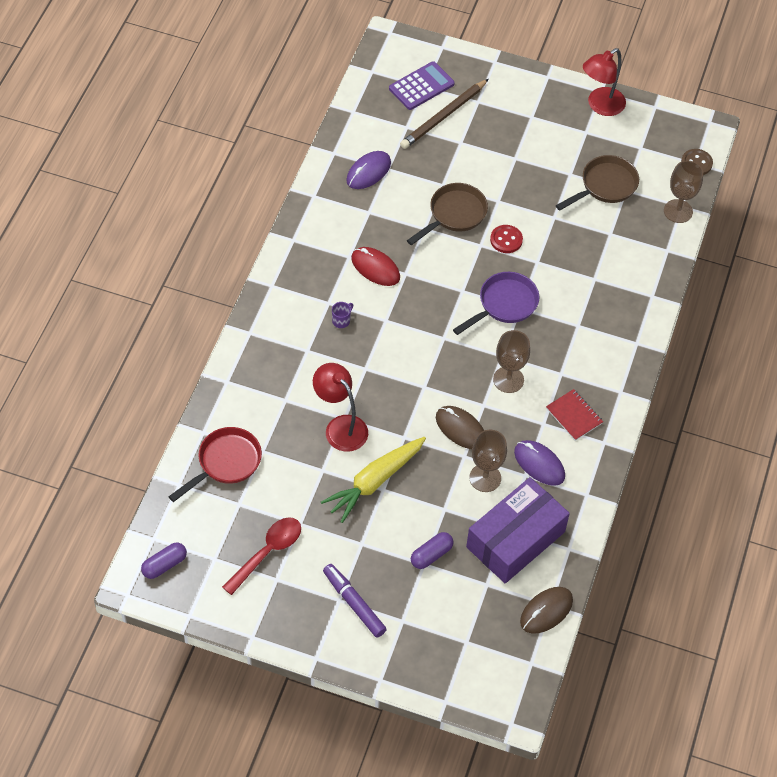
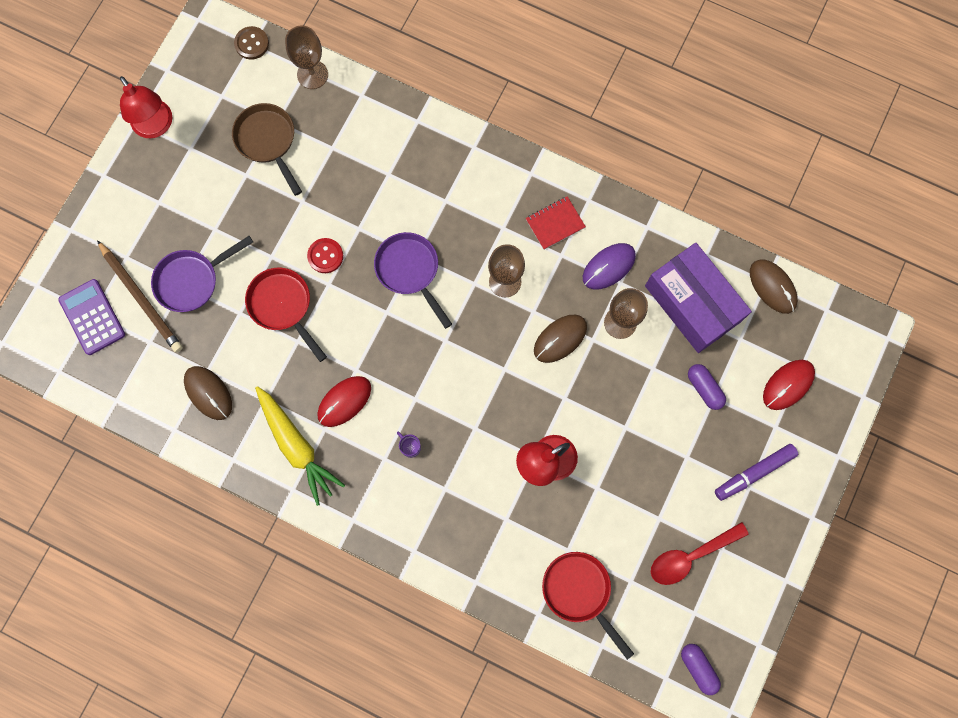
camera: 80 degrees left, 20 degrees up
red spoon [222,517,301,595] -> red spoon turned 75 degrees counterclockwise [651,522,749,585]
yellow carrot [321,437,426,523] -> yellow carrot moved to [255,386,345,506]
purple mouse [346,151,391,189] -> brown mouse [184,366,232,420]
brown pan [407,183,488,245] -> red pan [245,267,327,362]
none -> purple pan [151,236,253,312]
none -> red mouse [763,360,815,410]

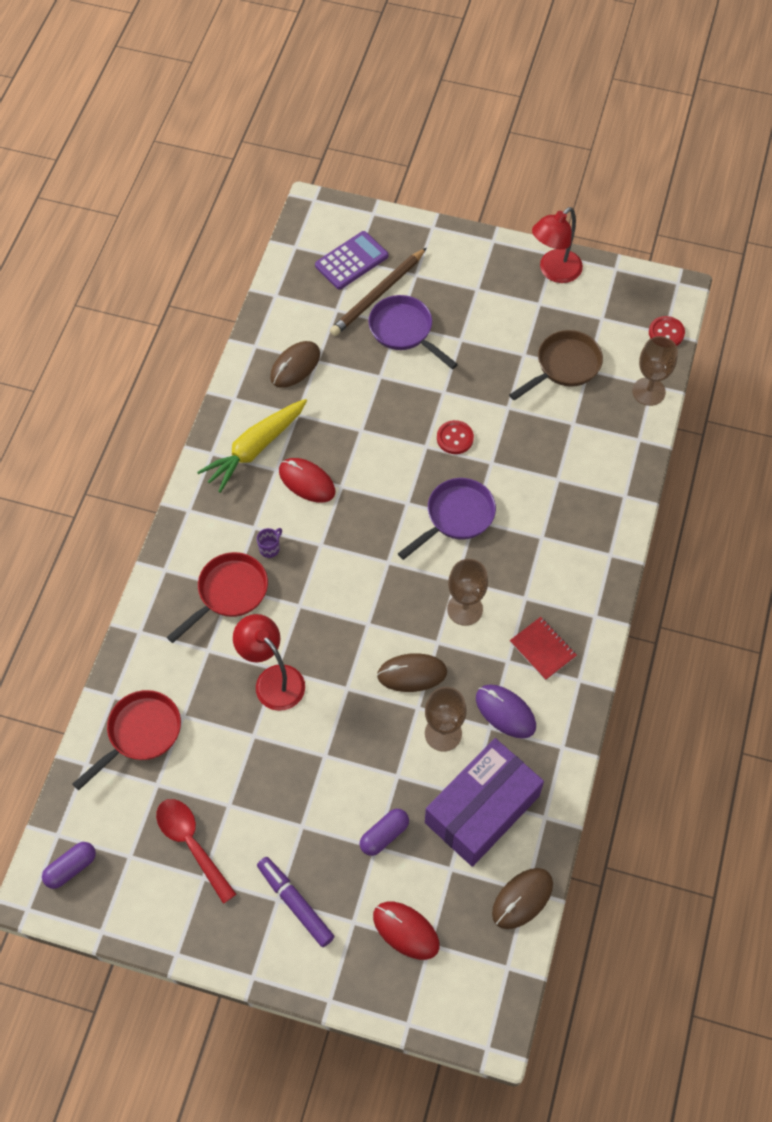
camera: 80 degrees right, 15 degrees down
brown button [234,26,269,60] -> red button [649,316,685,346]
red pan [245,267,327,362] -> red pan moved to [167,552,268,643]
brown mouse [534,315,587,363] -> brown mouse turned 45 degrees counterclockwise [377,653,447,692]

